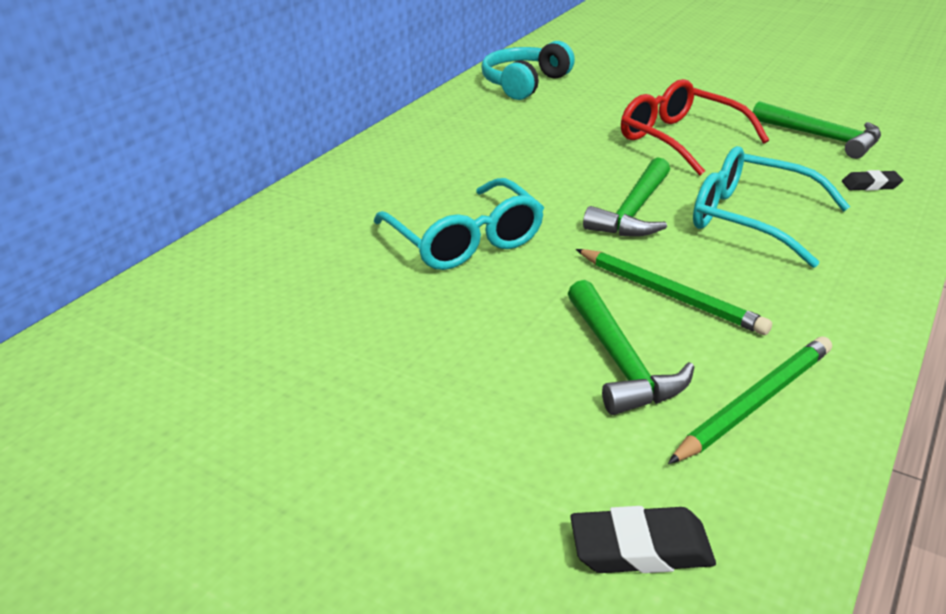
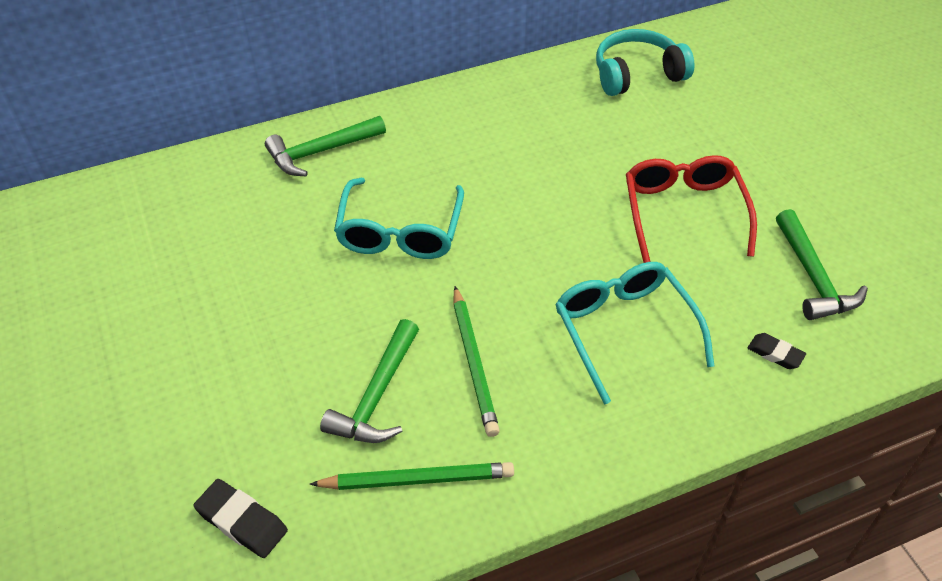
camera: 35 degrees right, 15 degrees up
green hammer [583,157,670,237] -> green hammer moved to [265,116,386,176]

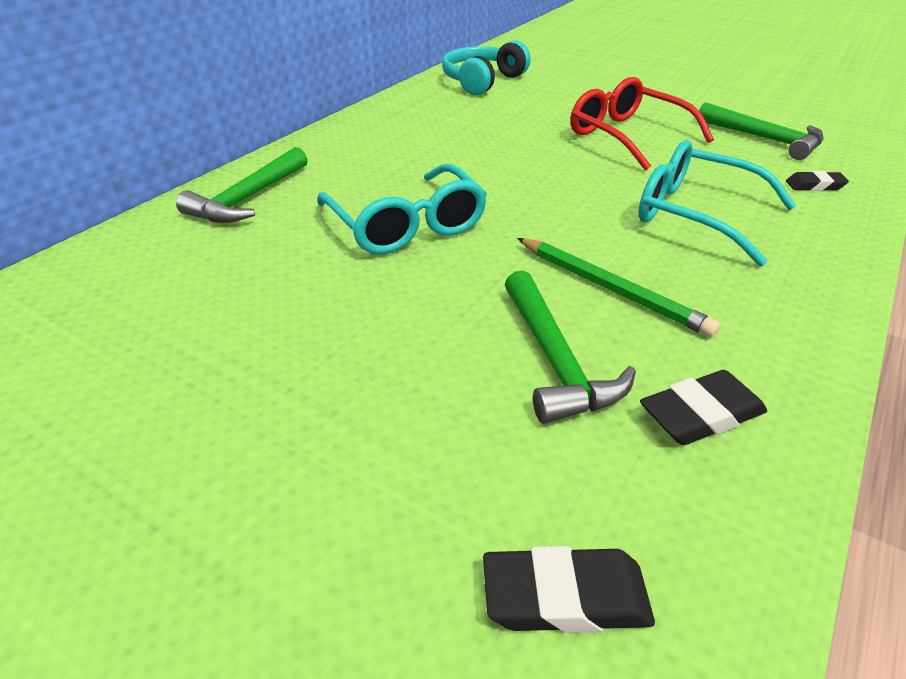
camera: 35 degrees left, 10 degrees down
green pencil [309,462,514,490] -> black eraser [640,370,767,445]

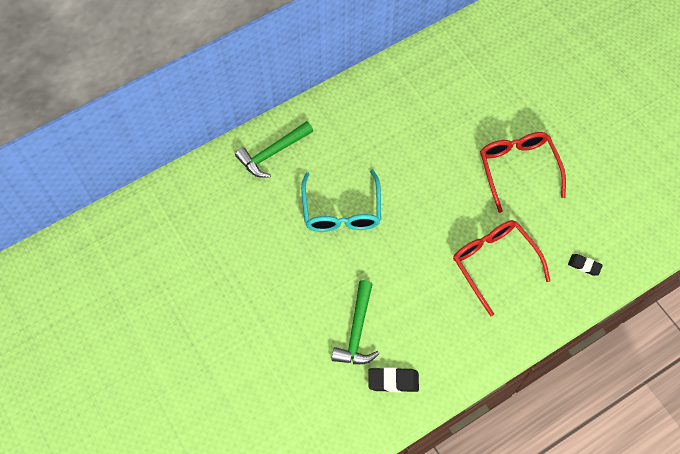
camera: 25 degrees right, 25 degrees up
turquoise headphones [442,40,531,95] -> none
black eraser [483,546,655,633] -> none
green pencil [517,238,720,337] -> none
turquoise glasses [638,140,796,266] -> red glasses [453,220,550,316]
green hammer [699,102,824,160] -> none

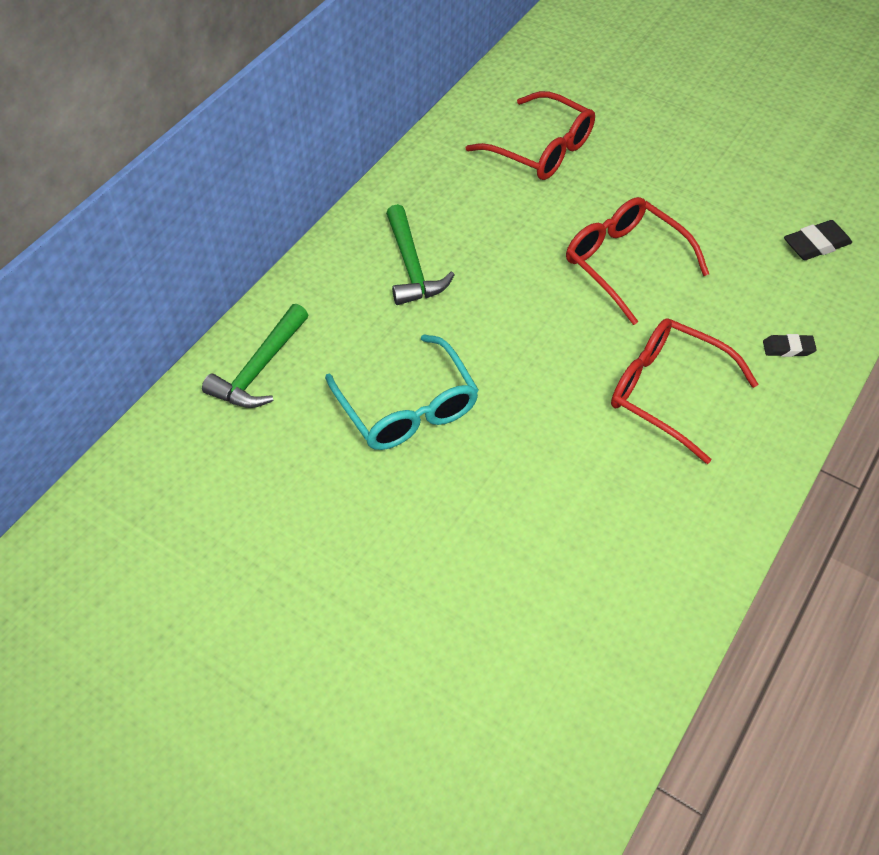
camera: 25 degrees left, 10 degrees down
green hammer [331,280,379,364] -> green hammer moved to [386,204,454,305]
black eraser [369,367,419,392] -> black eraser moved to [784,220,852,260]
none -> red glasses [466,91,595,180]

